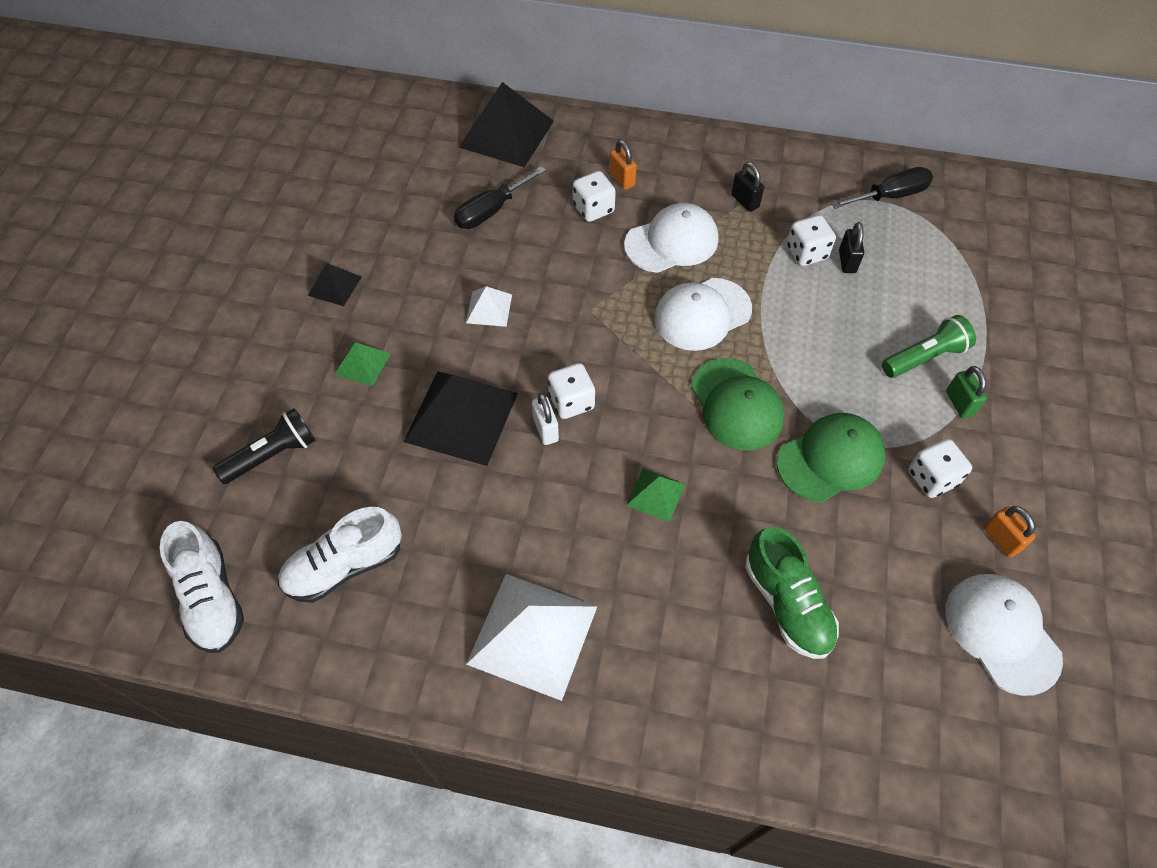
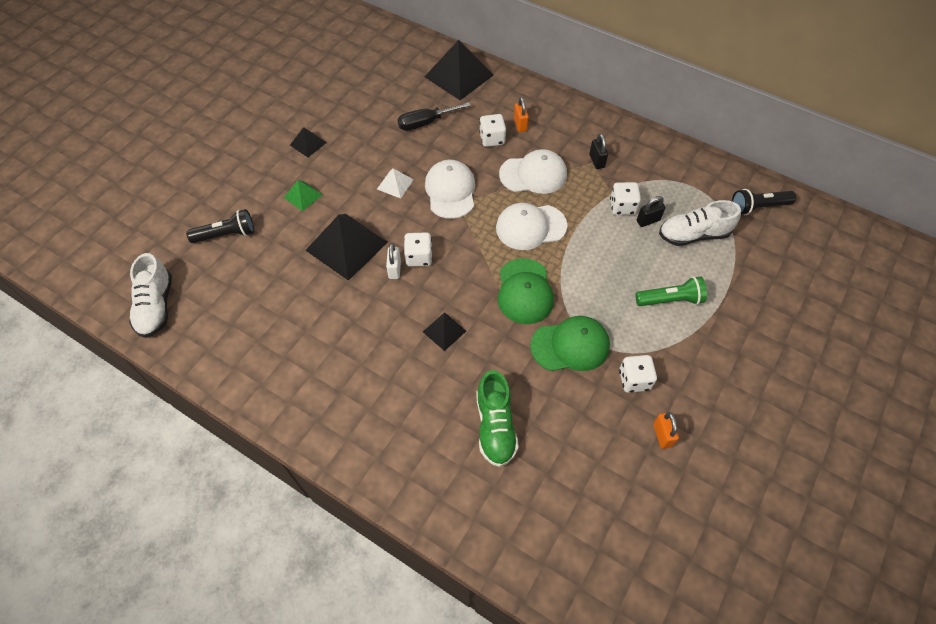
camera: 20 degrees right, 0 degrees up
white shoe [278,507,402,603] -> white shoe moved to [659,200,741,246]
white pyramid [466,574,597,701] -> none
green pyramid [626,468,686,522] -> black pyramid [423,312,466,351]
black screwdriver [831,167,933,209] -> none
black padlock [839,222,864,273] -> black padlock turned 45 degrees clockwise [637,196,666,227]
white cap [945,574,1063,696] -> white cap moved to [425,160,475,219]
green padlock [946,366,987,418] -> none
none -> black flashlight [732,189,796,215]

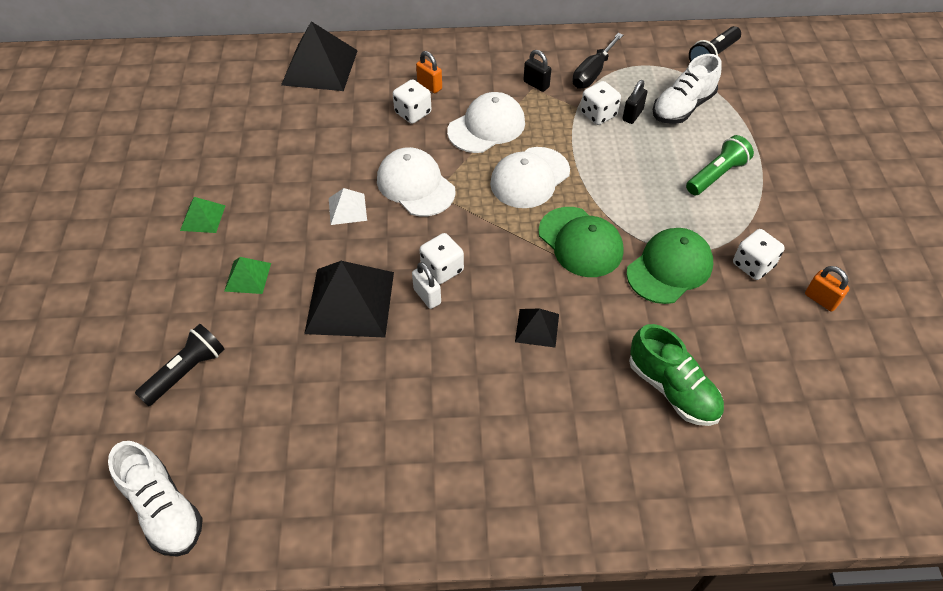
camera: 35 degrees left, 5 degrees down
black pyramid [290,127,327,157] -> green pyramid [180,197,226,233]
black screwdriver [397,102,471,131] -> black screwdriver moved to [572,33,623,89]

